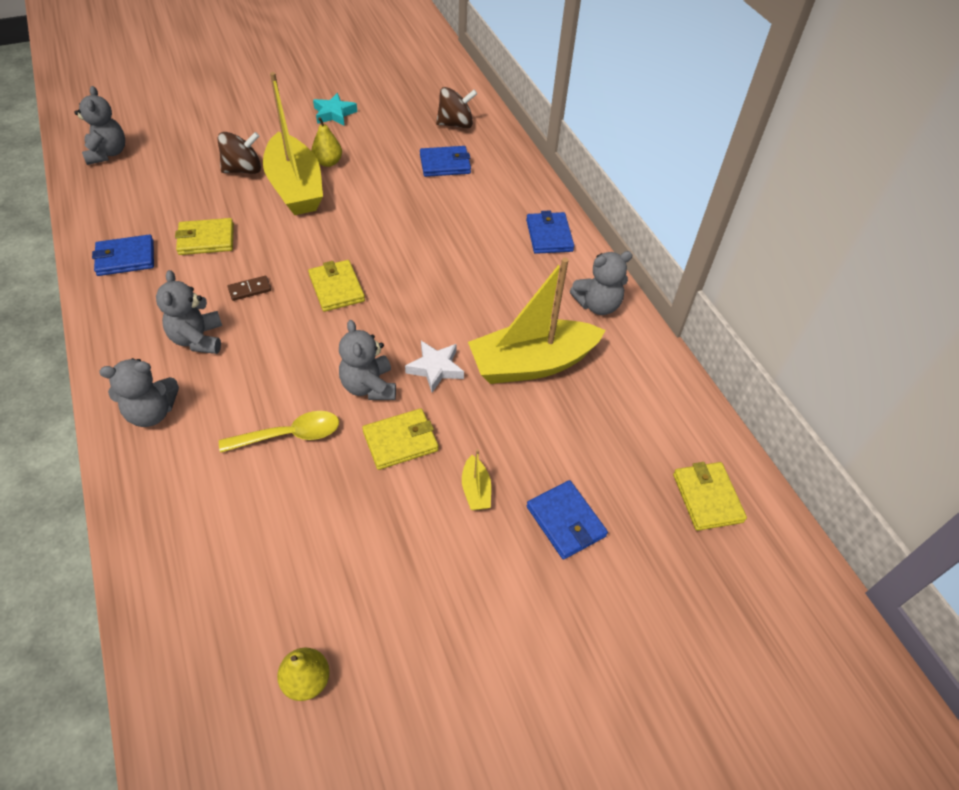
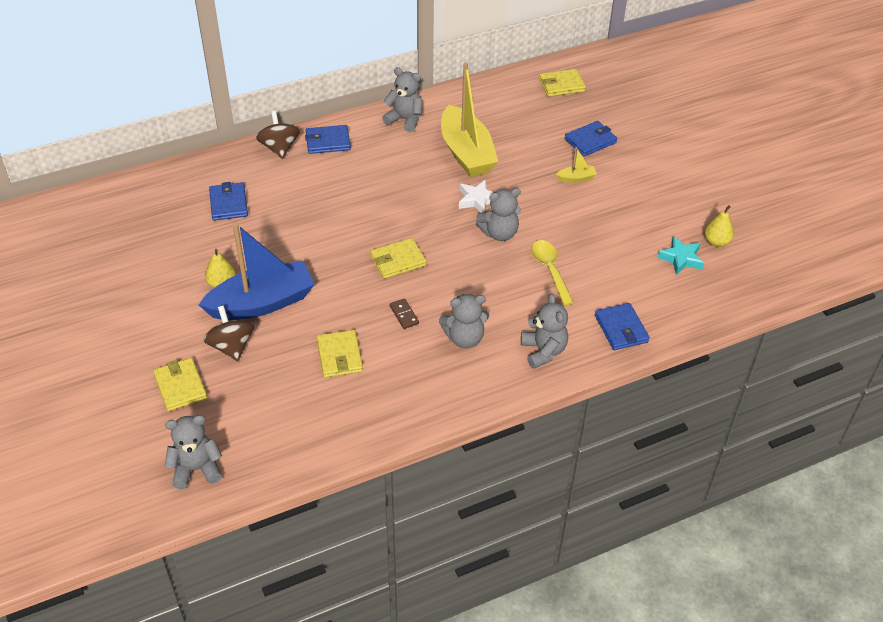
camera: 90 degrees left, 5 degrees down
blue wallet [92,235,154,276] -> blue wallet moved to [595,303,650,350]
yellow boat [263,72,323,215] -> blue boat [199,223,315,320]
turquoise star [313,93,357,126] -> turquoise star moved to [657,236,704,275]
yellow wallet [362,408,438,470] -> yellow wallet moved to [153,358,207,411]
brown spinning top [436,87,477,128] -> brown spinning top moved to [256,111,300,159]
grey teddy bear [570,251,632,315] -> grey teddy bear turned 45 degrees counterclockwise [382,67,422,132]

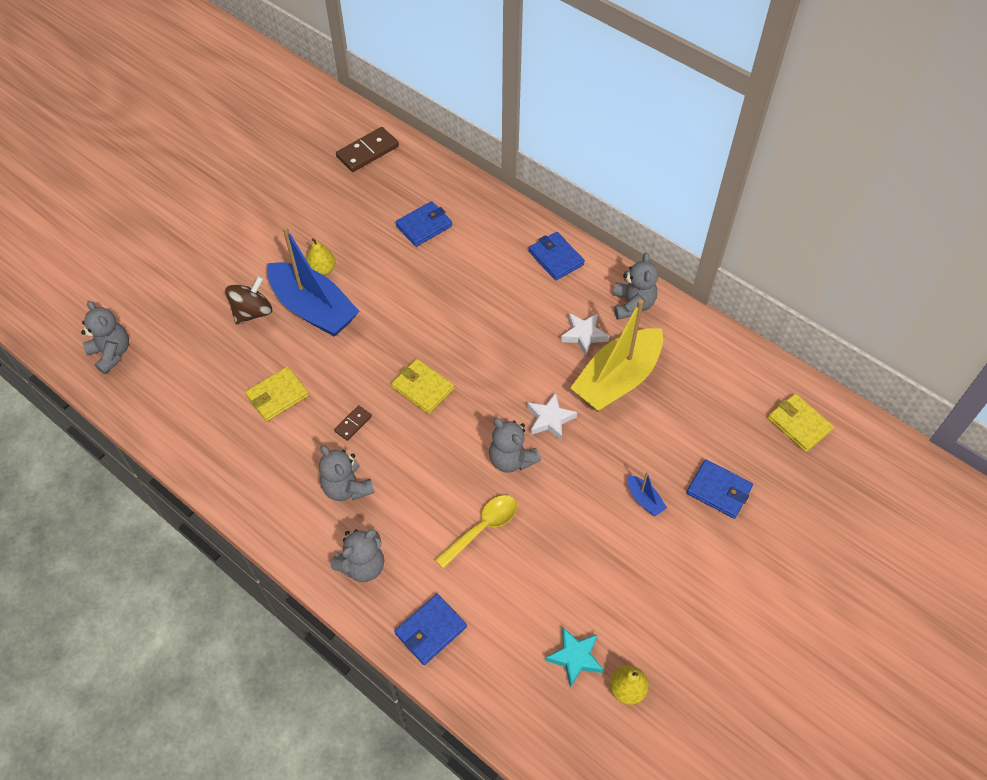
camera: 65 degrees right, 10 degrees up
yellow wallet [153,358,207,411] -> none
brown spinning top [256,111,300,159] -> none
yellow boat [556,147,597,183] -> blue boat [627,471,667,516]
none -> brown domino [336,127,399,172]
none -> white star [560,313,609,356]

